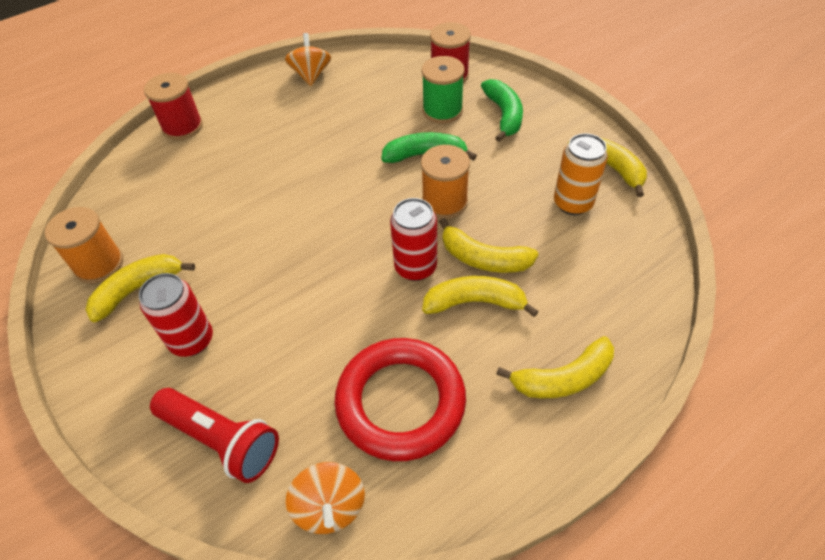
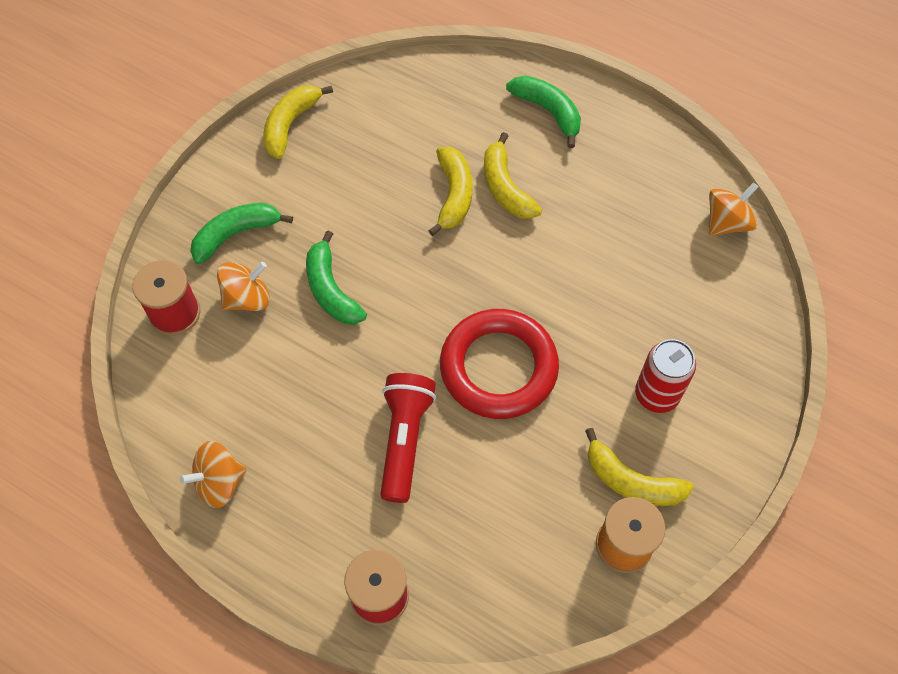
camera: 115 degrees left, 10 degrees up
red flashlight [150,388,279,483] -> red flashlight moved to [380,373,436,503]
red ring [335,338,466,461] -> red ring moved to [440,309,559,419]
red can [390,198,437,281] -> none
green spool [421,56,465,124] -> orange spinning top [217,262,270,311]
orange spool [421,145,470,219] -> none
yellow banana [496,336,614,398] -> green banana [506,76,581,148]
orange can [554,133,608,215] -> none

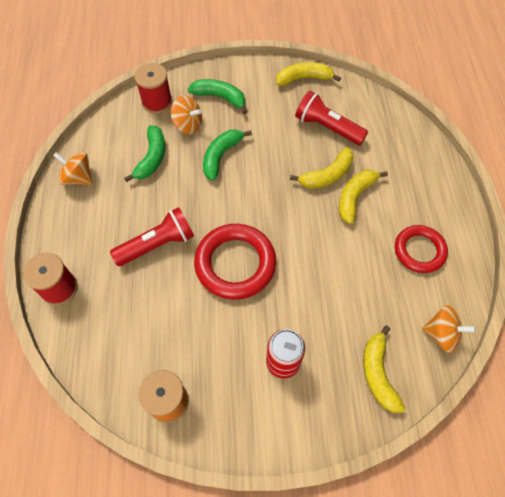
camera: 55 degrees right, 0 degrees up
green banana [506,76,581,148] -> green banana moved to [124,125,165,182]
yellow banana [585,428,694,506] -> yellow banana moved to [363,325,405,413]
none -> red flashlight [295,91,368,145]
none -> red ring [395,225,448,273]

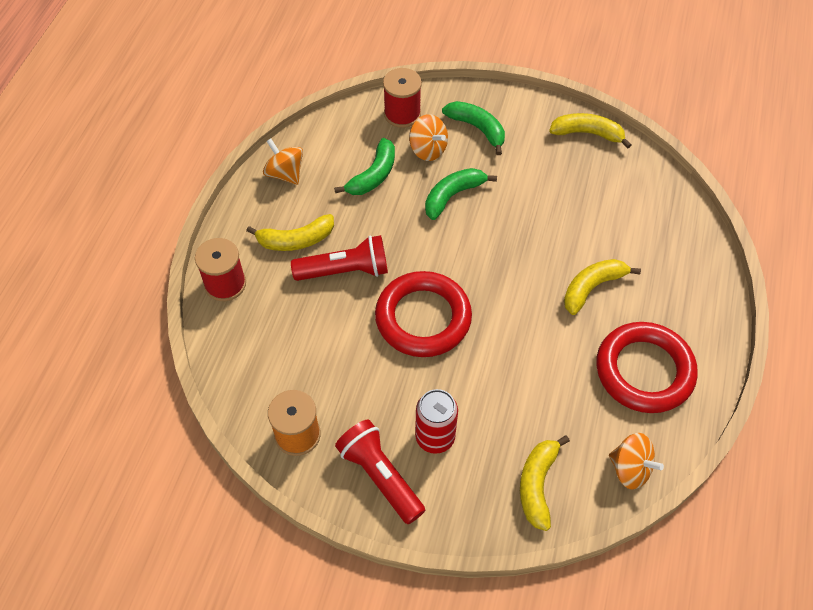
camera: 20 degrees right, 5 degrees down
yellow banana [290,147,354,189] -> yellow banana moved to [246,214,334,251]
red flashlight [295,91,368,145] -> red flashlight moved to [335,419,425,524]
red ring [395,225,448,273] -> red ring [596,322,698,413], size x1.54

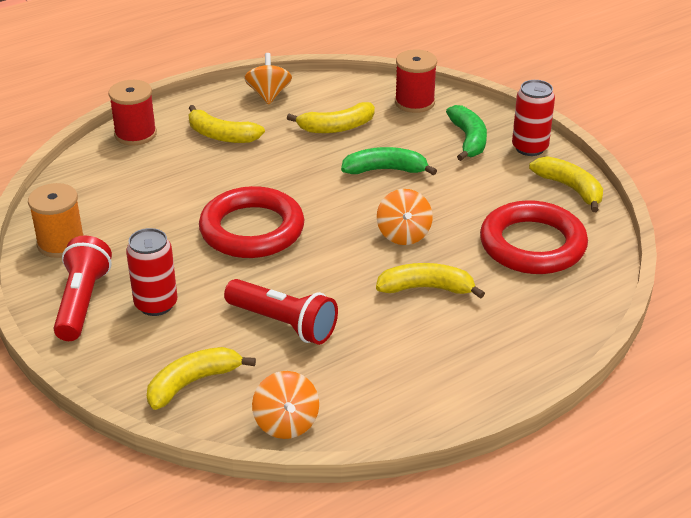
camera: 40 degrees right, 20 degrees down
red flashlight [291,235,388,281] -> red flashlight moved to [224,279,338,345]
green banana [334,138,395,195] -> yellow banana [287,102,375,133]
orange spinning top [409,114,448,161] -> orange spinning top moved to [377,189,433,245]
red ring [596,322,698,413] -> red ring moved to [480,200,588,274]
none -> red can [512,80,555,156]

